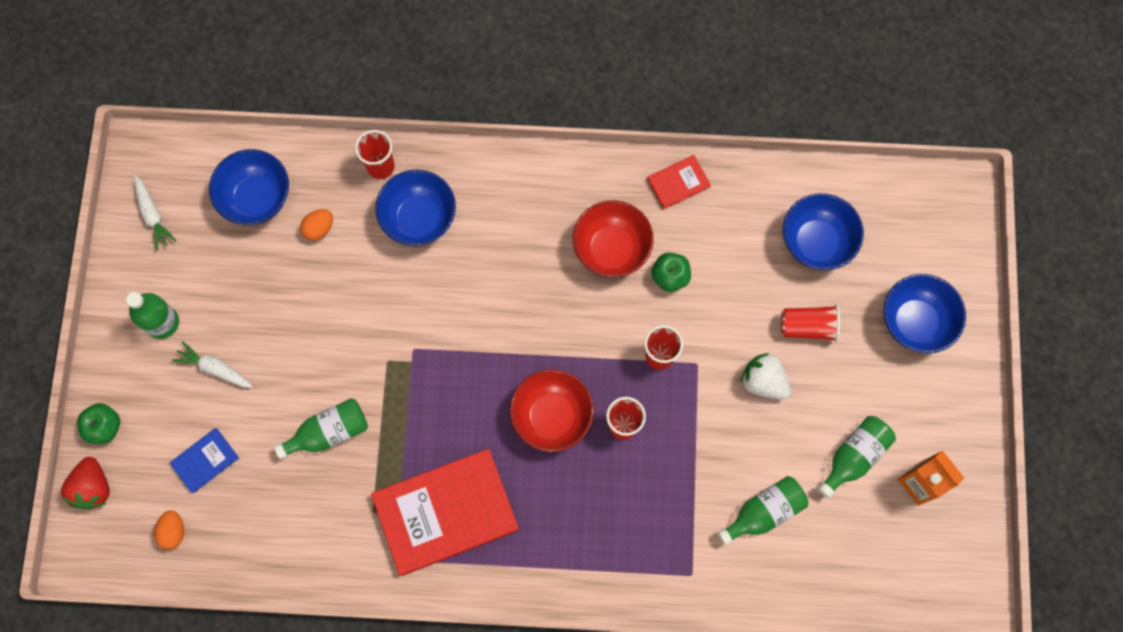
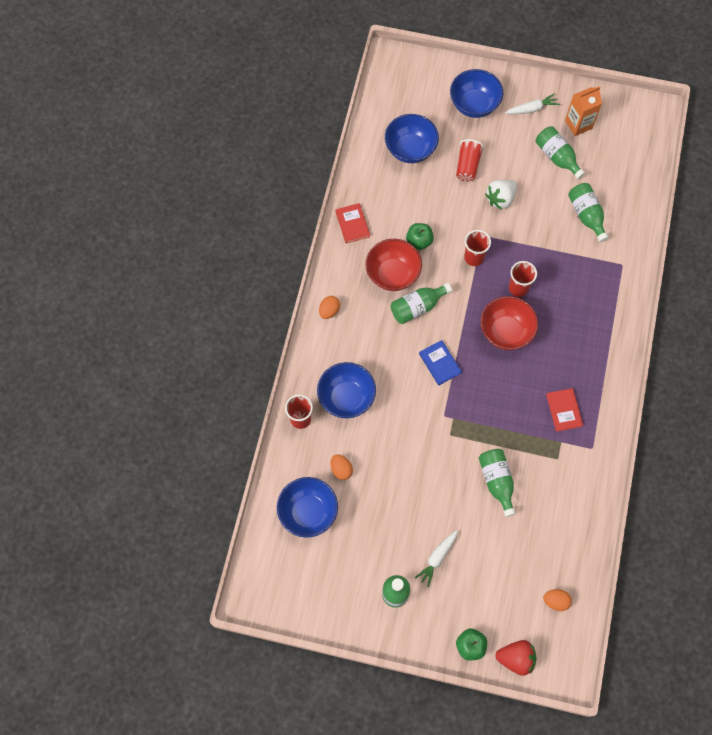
camera: 80 degrees left, 5 degrees down
white carrot [134,175,177,250] -> white carrot moved to [505,93,560,114]
blue book [170,428,239,493] -> blue book moved to [419,340,462,385]
red book [371,449,519,576] -> red book [546,388,583,432], size x0.45
none -> orange egg [319,296,340,319]
none -> green bottle [391,283,452,324]

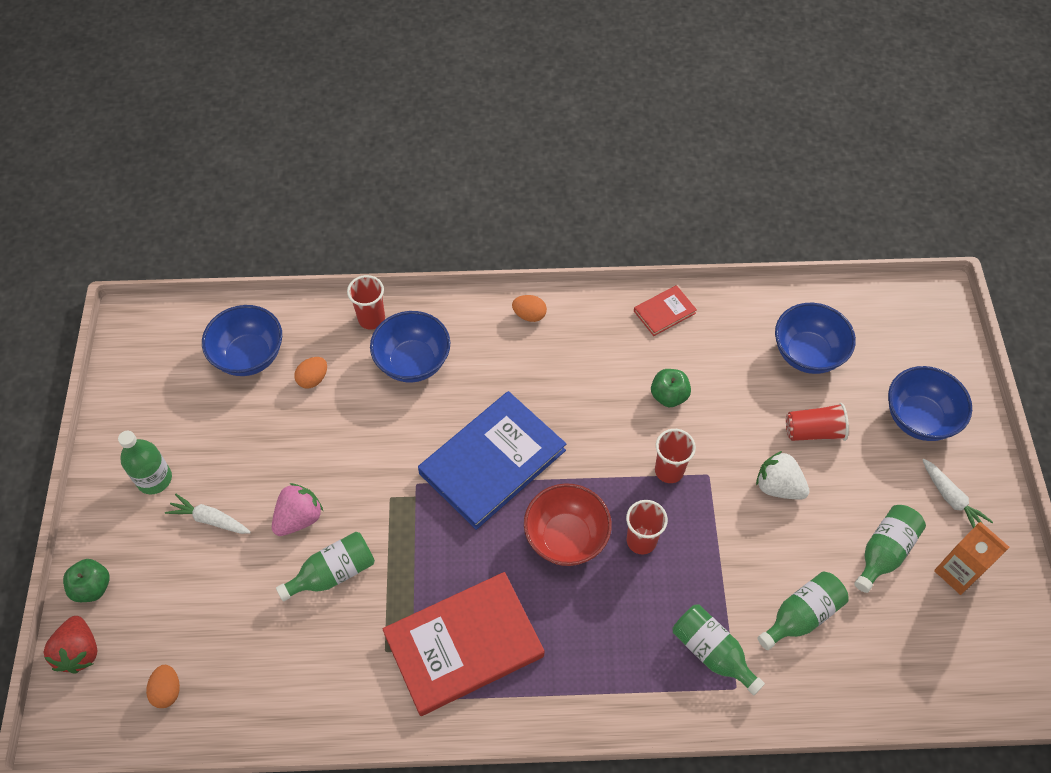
camera: 75 degrees right, 10 degrees down
red bowl [365,239,422,291] -> none
green bottle [391,283,452,324] -> green bottle moved to [673,605,765,695]
blue book [419,340,462,385] -> blue book [418,391,566,530], size x2.20
red book [546,388,583,432] -> red book [383,572,544,716], size x2.20
none -> pink strawberry [272,483,323,536]

